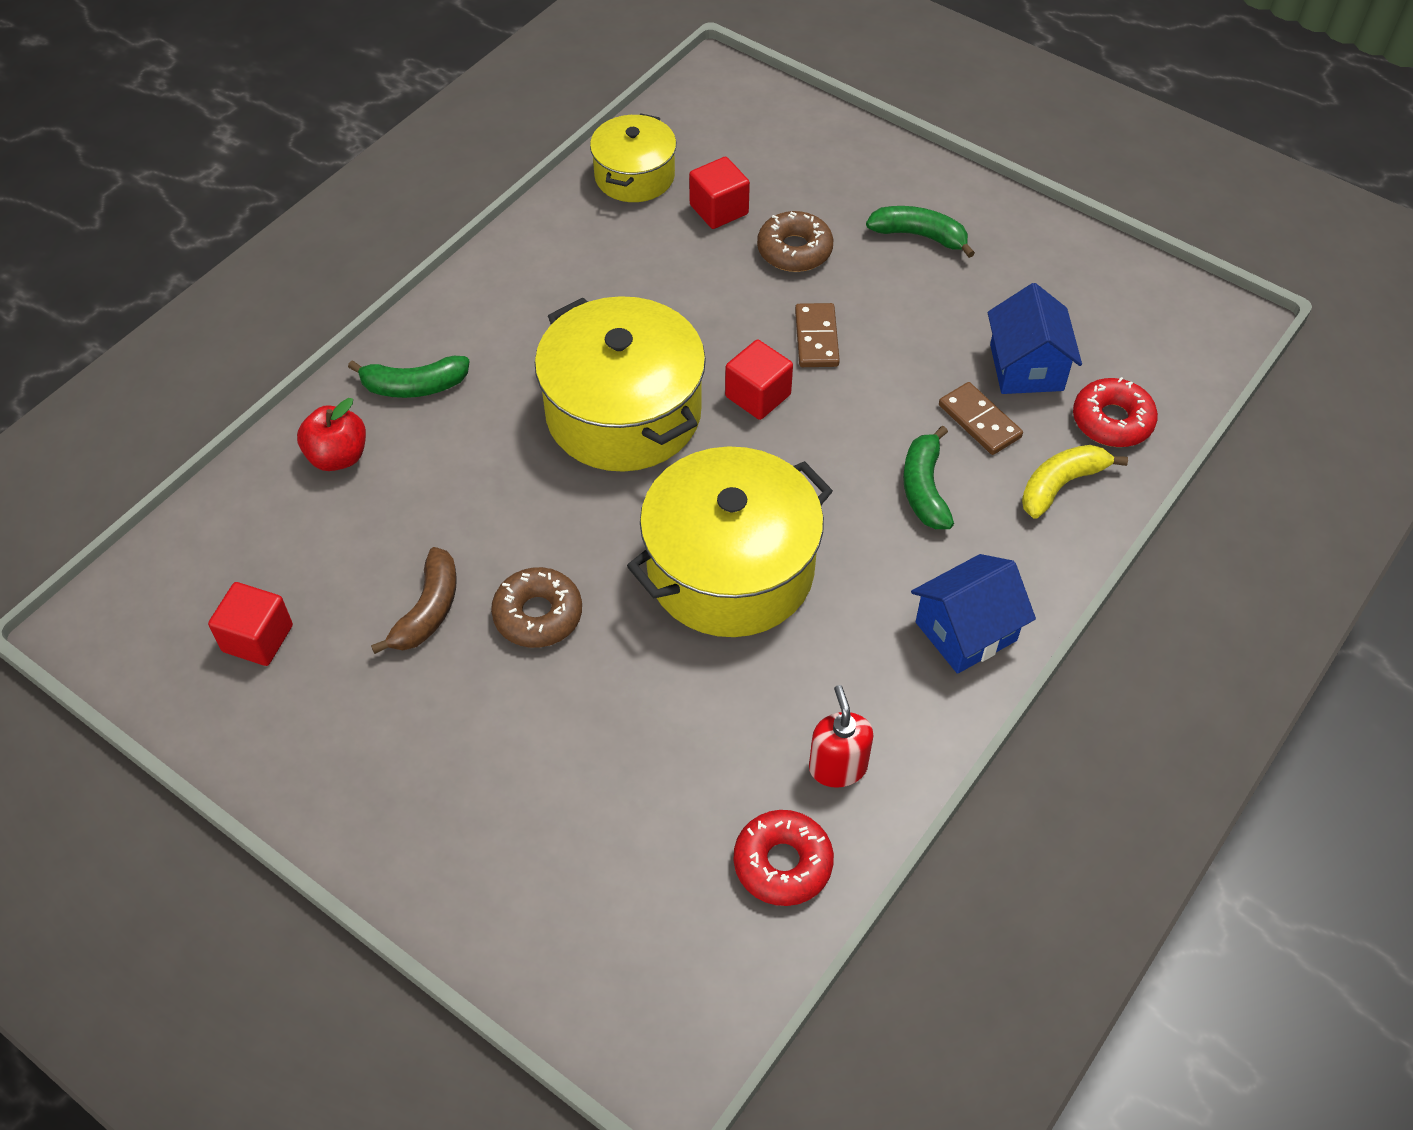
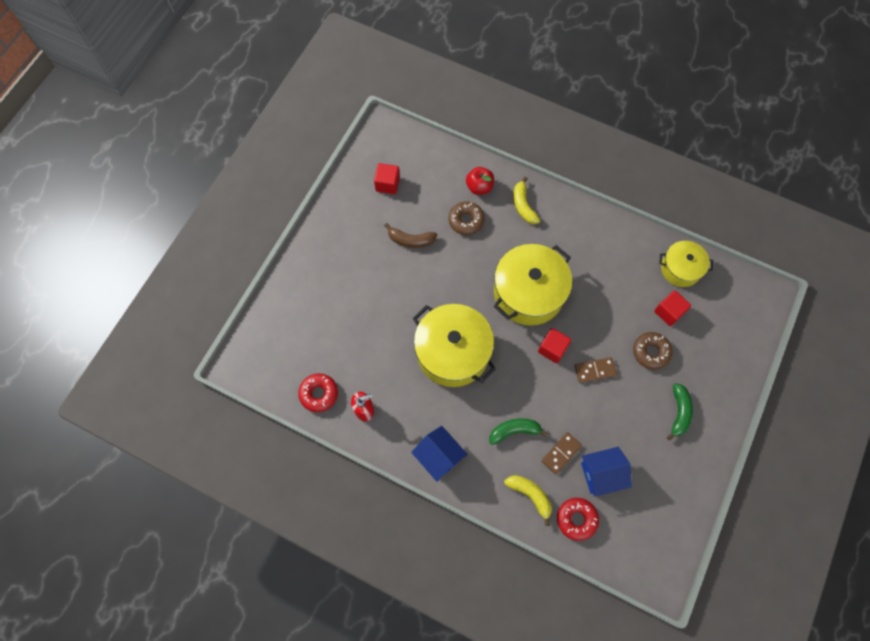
camera: 80 degrees right, 15 degrees up
green banana [348,356,470,398] -> yellow banana [513,177,540,224]
brown donut [491,567,582,648] -> brown donut moved to [449,201,485,235]

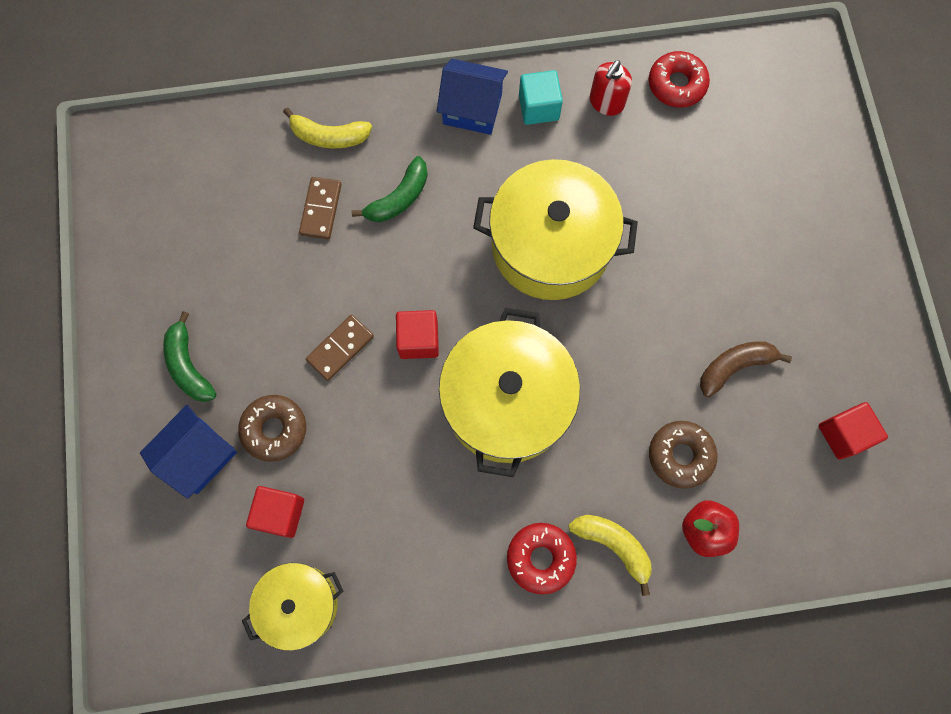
camera: 145 degrees right, 5 degrees up
red donut [557,498,599,541] -> red donut moved to [507,523,577,594]
blue house [581,447,632,497] -> blue house moved to [140,405,237,499]
none -> turquoise cube [519,70,563,125]

